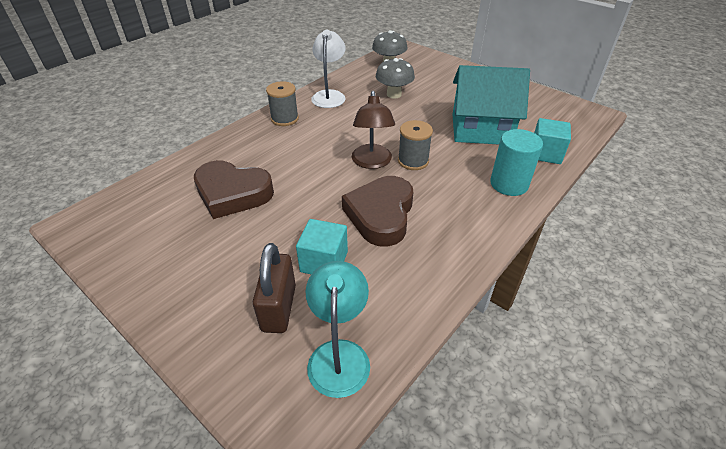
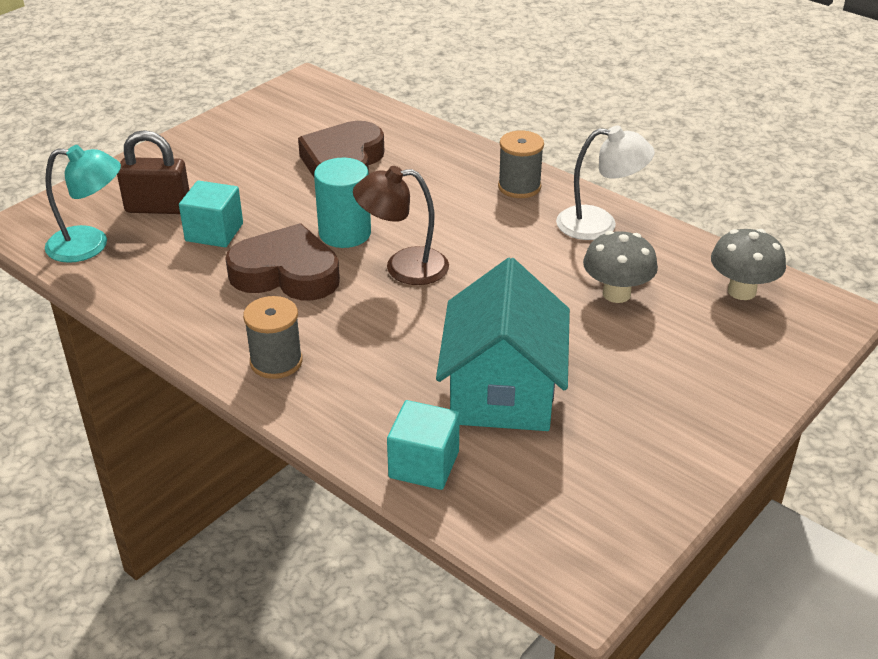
camera: 90 degrees right, 5 degrees down
grey spool [398,120,433,170] -> grey spool moved to [243,296,303,379]
turquoise cylinder [490,129,543,196] -> turquoise cylinder moved to [314,158,371,248]

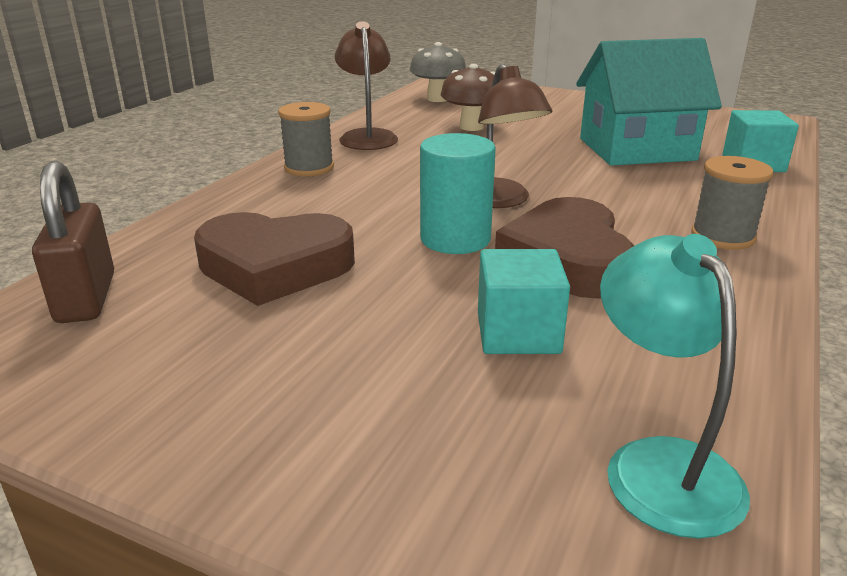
camera: 105 degrees left, 10 degrees down
brown padlock [117,130,189,214] -> brown padlock moved to [32,161,114,323]
white lamp [556,125,655,240] -> brown lamp [335,21,398,150]
grey mushroom [583,231,658,303] -> brown mushroom [441,64,495,131]

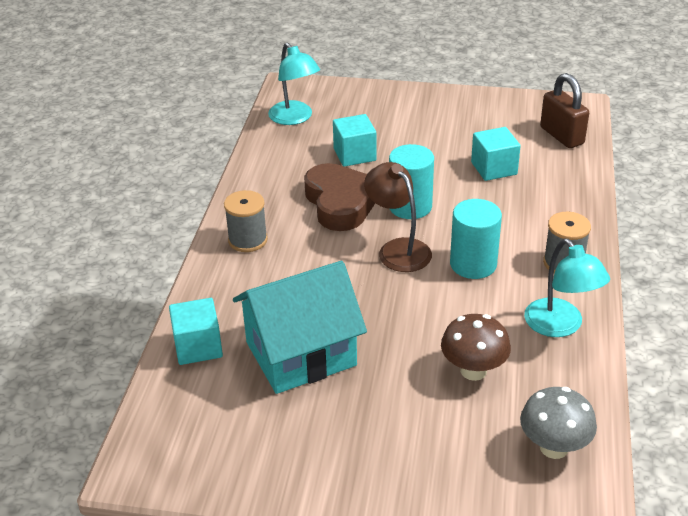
camera: 165 degrees right, 10 degrees up
brown heart [194,212,355,306] -> turquoise cube [471,127,521,181]
brown lamp [335,21,398,150] -> turquoise lamp [524,239,610,337]
none -> turquoise cylinder [450,199,502,279]

